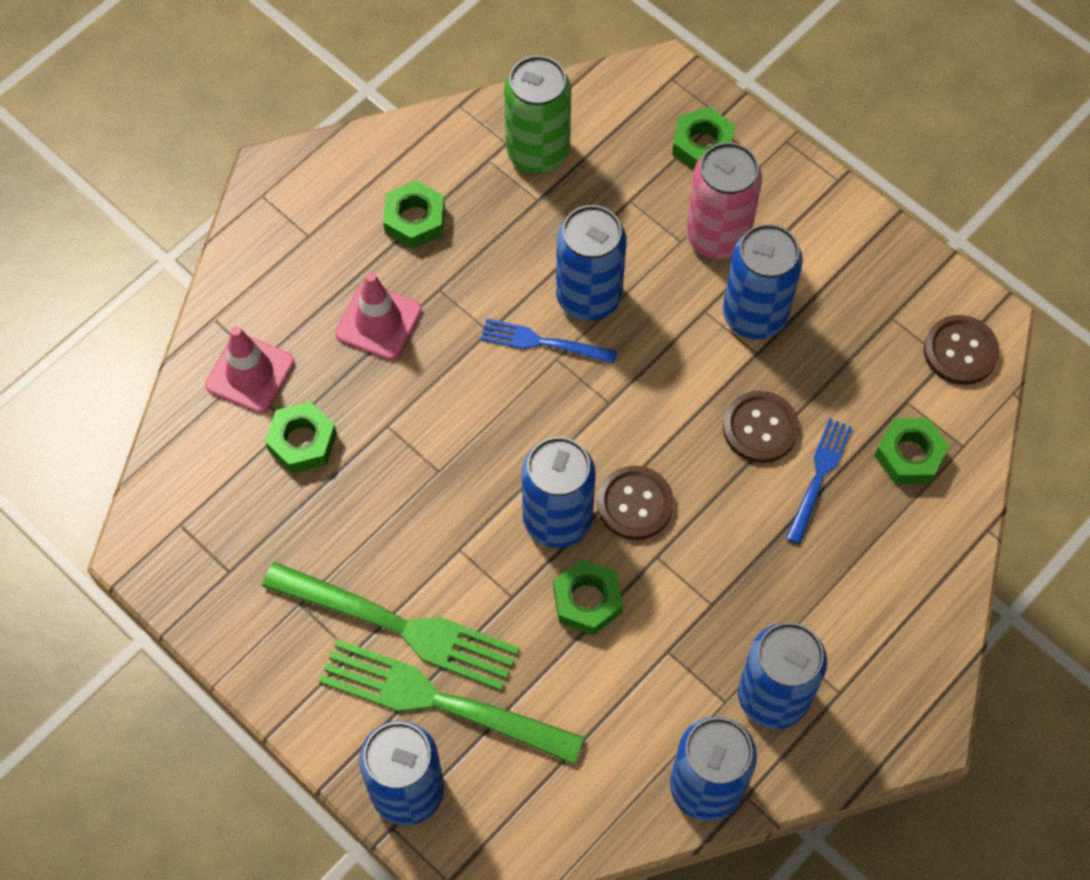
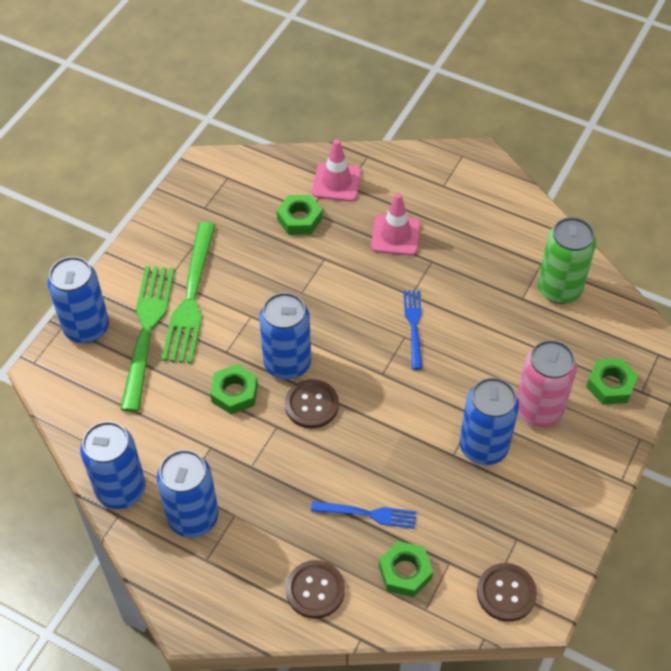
camera: 75 degrees right, 10 degrees down
green nut [383,180,445,249] -> none
blue can [556,205,627,321] -> none
brown button [723,391,799,463] -> brown button moved to [286,560,345,619]

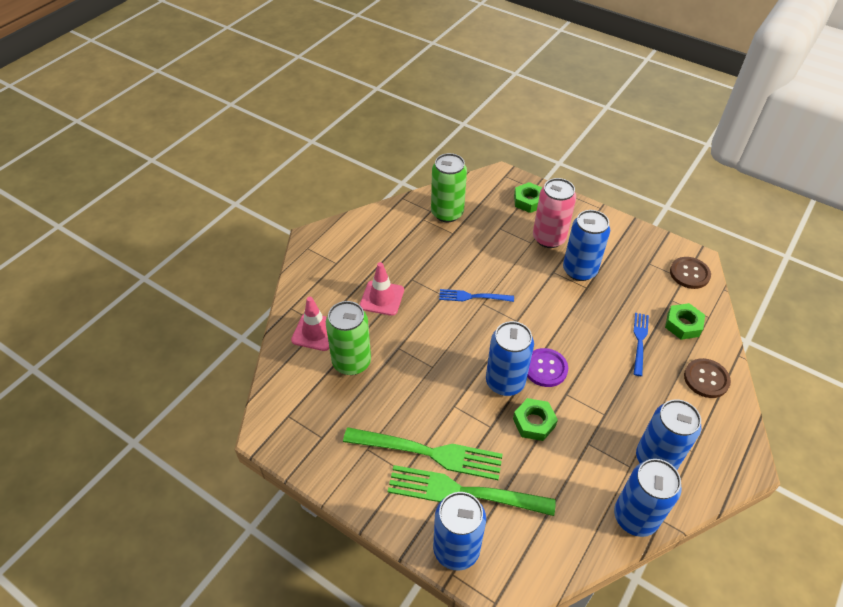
camera: 85 degrees left, 5 degrees down
green nut [277,195,322,235] -> green can [326,301,371,375]
brown button [285,379,339,429] -> purple button [527,348,568,387]

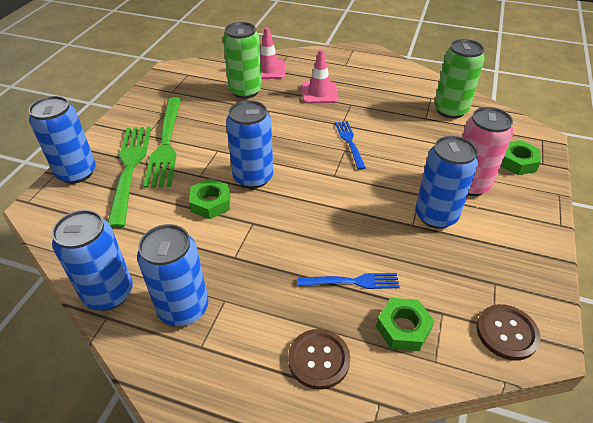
camera: 75 degrees right, 5 degrees down
purple button [527,348,568,387] -> none

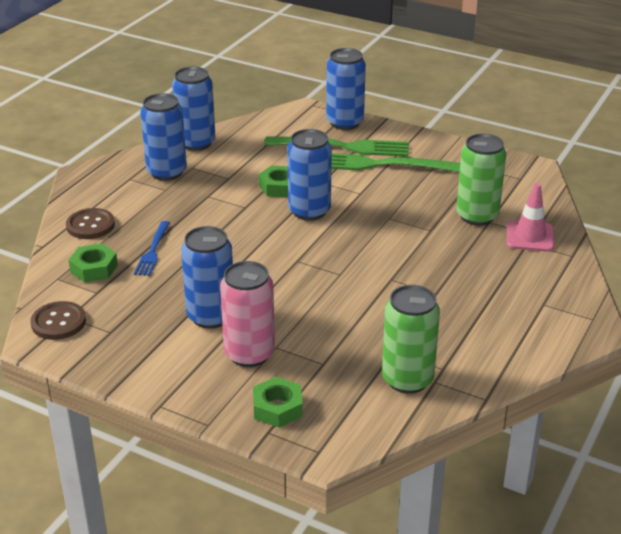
camera: 100 degrees right, 10 degrees down
pink traffic cone [302,49,338,103] -> none
blue fork [335,121,366,170] -> none

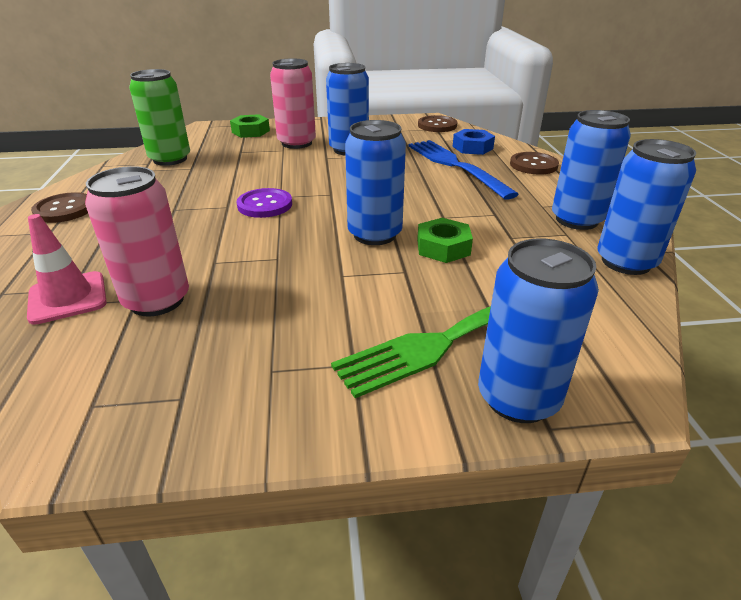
camera: 145 degrees right, 0 degrees up
green nut [68,243,118,282] -> blue nut [453,129,495,155]
blue fork [134,221,170,276] -> blue fork [408,140,519,200], size x1.82
green fork [331,153,460,172] -> none
green can [456,133,507,226] -> pink can [85,166,189,316]
none -> brown button [31,192,88,223]
none -> purple button [237,188,292,218]

